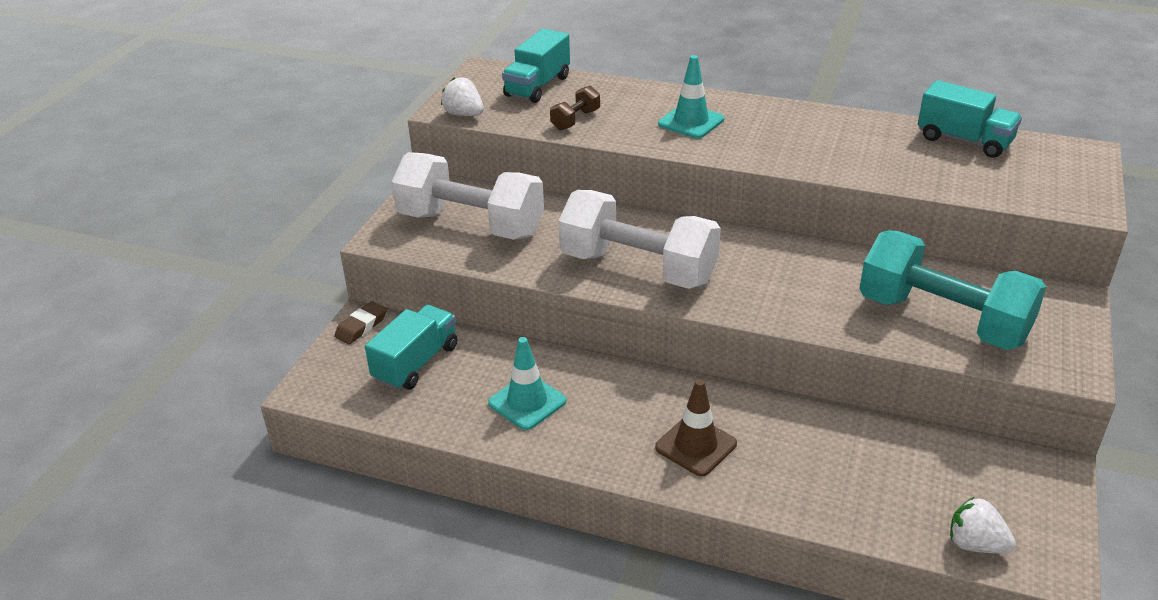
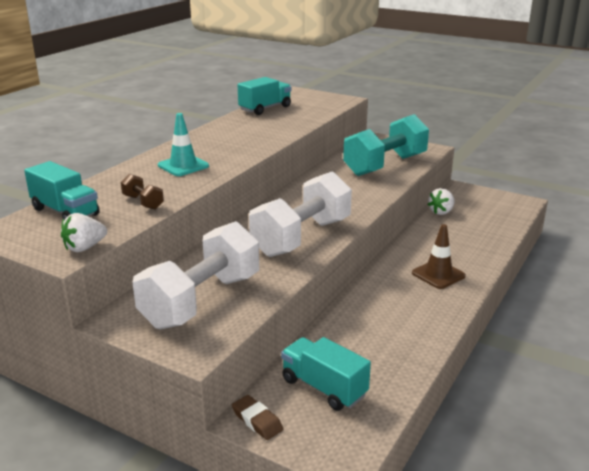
camera: 80 degrees left, 10 degrees down
turquoise traffic cone [488,337,566,430] -> none
white strawberry [950,497,1016,553] -> white strawberry moved to [428,188,455,215]

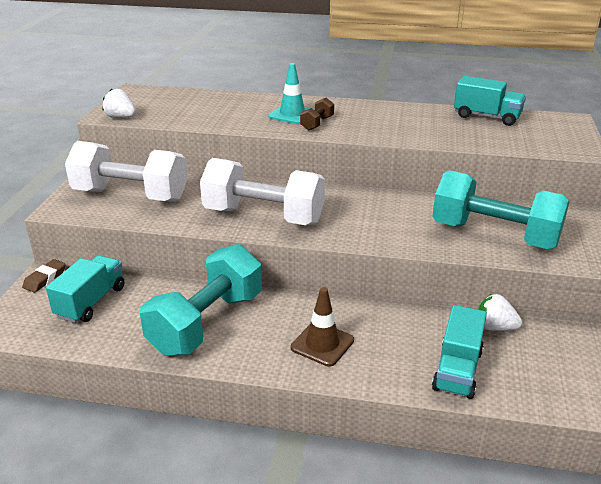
camera: 70 degrees right, 5 degrees up
turquoise truck [24,161,100,220] -> turquoise truck moved to [432,305,487,399]
brown dumbbell [121,174,164,210] -> brown dumbbell moved to [300,98,334,131]
none -> turquoise dumbbell [140,244,262,356]

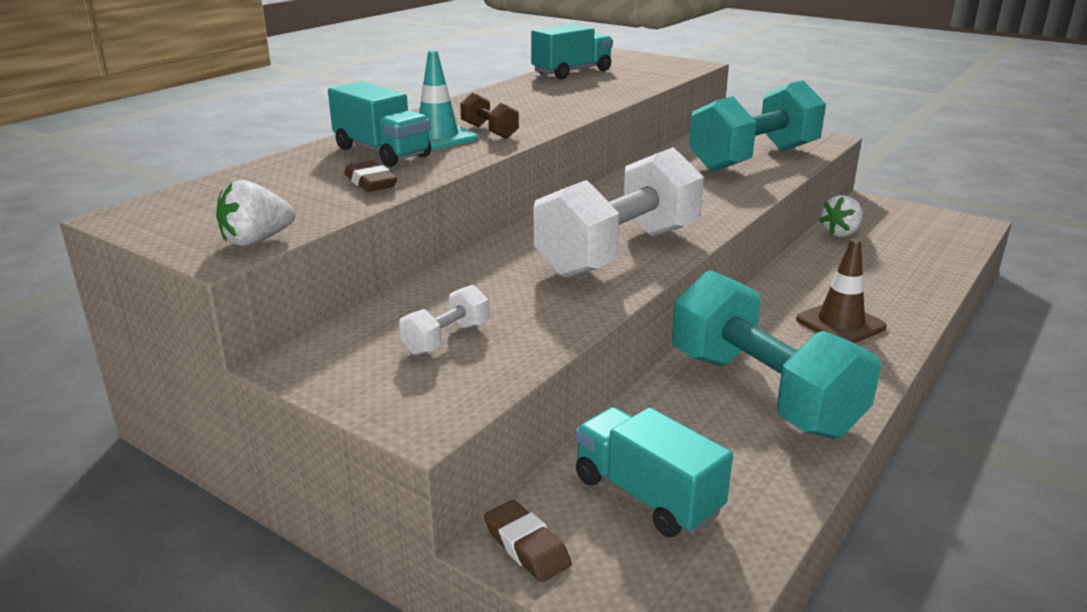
camera: 65 degrees left, 5 degrees down
white dumbbell [65,141,187,202] -> white dumbbell [399,285,489,355], size x0.41
turquoise truck [432,305,487,399] -> turquoise truck moved to [328,81,431,167]
none -> brown eraser [344,161,397,192]

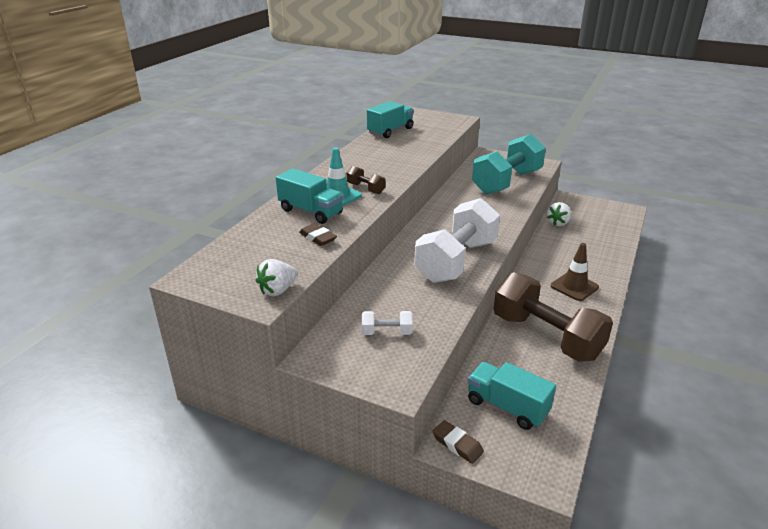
camera: 10 degrees left, 5 degrees up
white dumbbell [399,285,489,355] -> white dumbbell turned 60 degrees clockwise [362,311,413,335]
turquoise dumbbell [672,270,881,439] -> brown dumbbell [494,272,613,362]

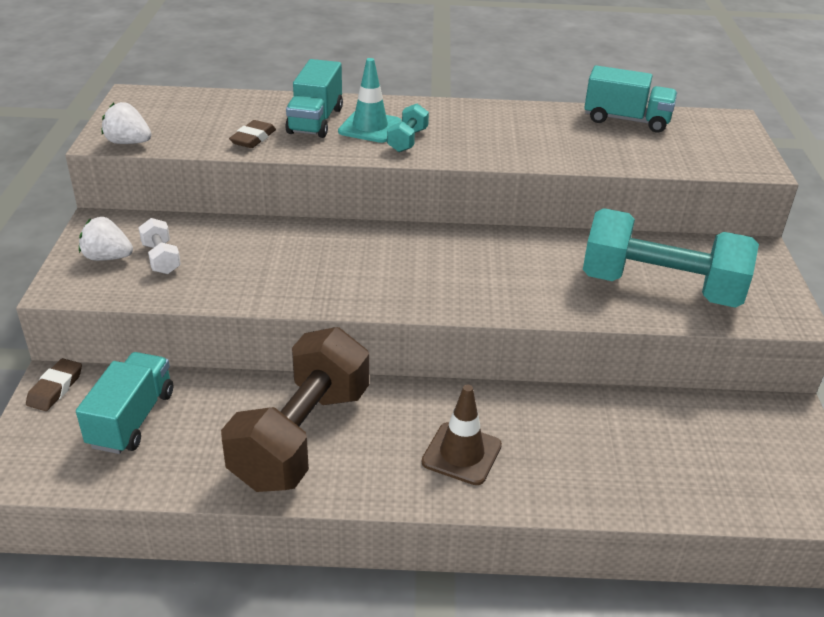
camera: 65 degrees right, 5 degrees up
brown dumbbell [347,166,385,194] -> turquoise dumbbell [387,103,429,152]
white dumbbell [414,198,500,283] -> none
white strawberry [547,202,571,226] -> white strawberry moved to [79,217,133,261]

